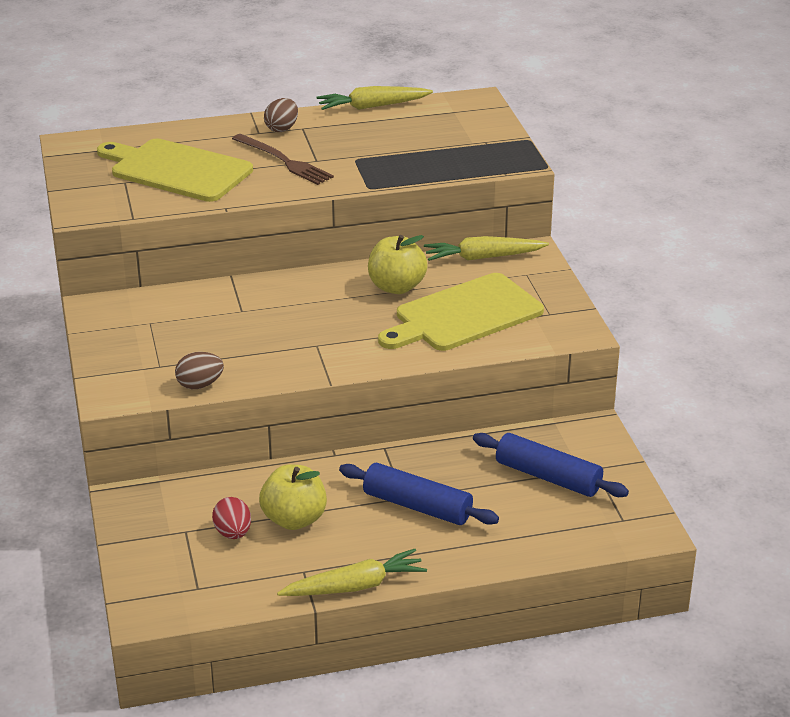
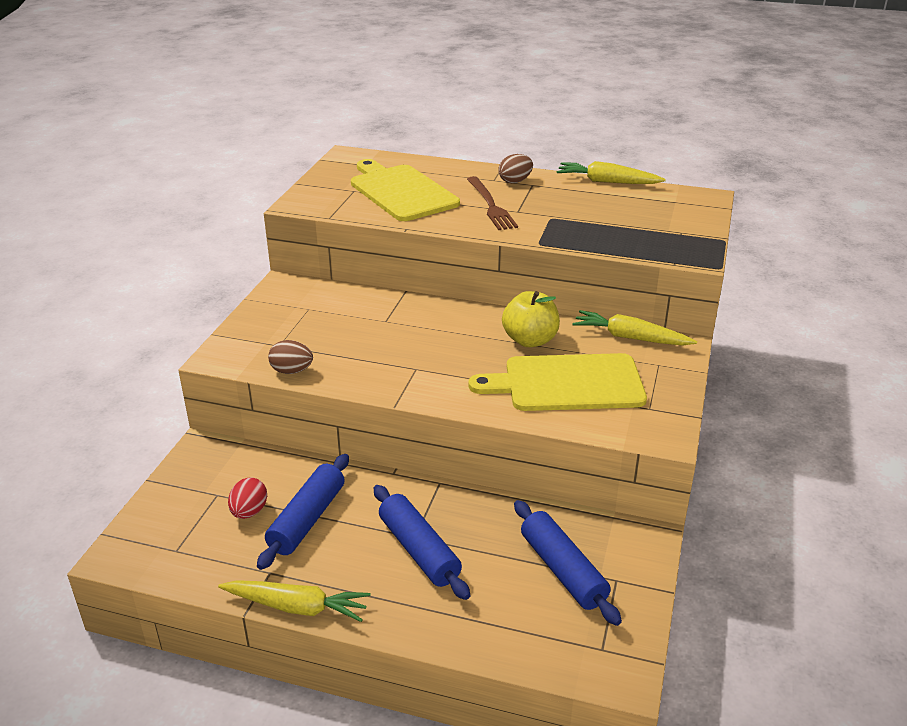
camera: 30 degrees right, 0 degrees up
yellow apple [259,464,327,530] -> blue rolling pin [257,454,349,570]

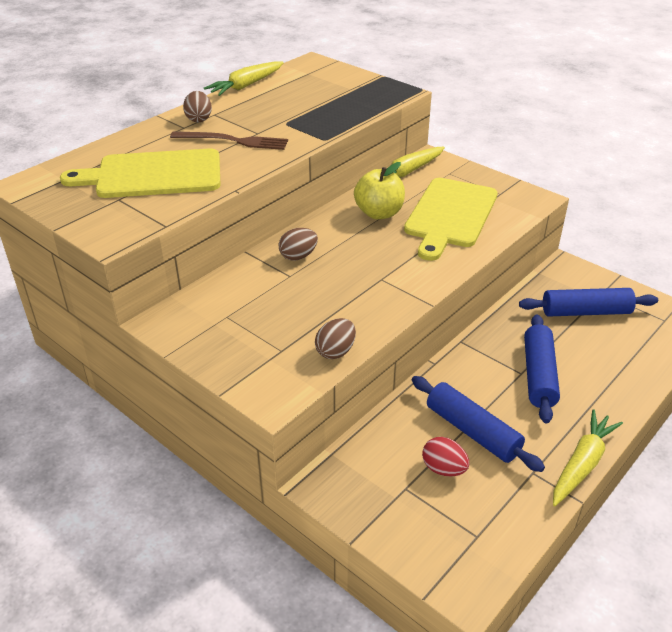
camera: 65 degrees left, 5 degrees up
blue rolling pin [374,485,470,600] -> blue rolling pin turned 75 degrees counterclockwise [524,314,560,423]
none -> brown egg [279,228,318,261]

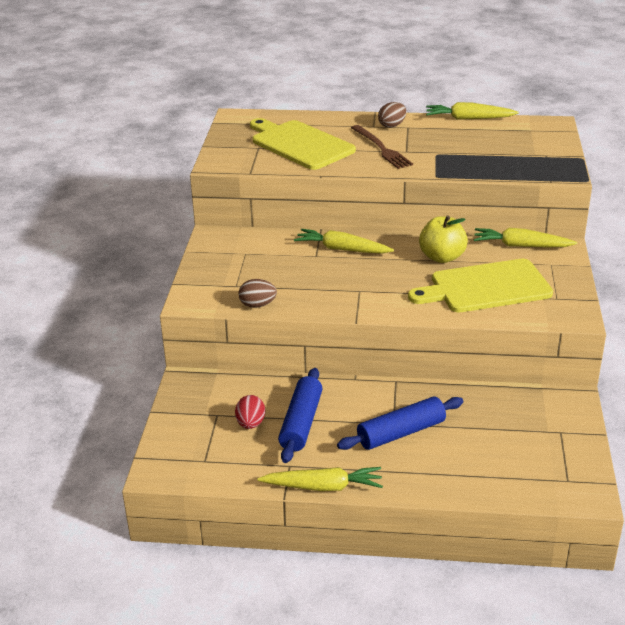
camera: 55 degrees right, 5 degrees down
brown egg [279,228,318,261] -> yellow carrot [294,229,394,254]
blue rolling pin [519,288,658,316] -> none

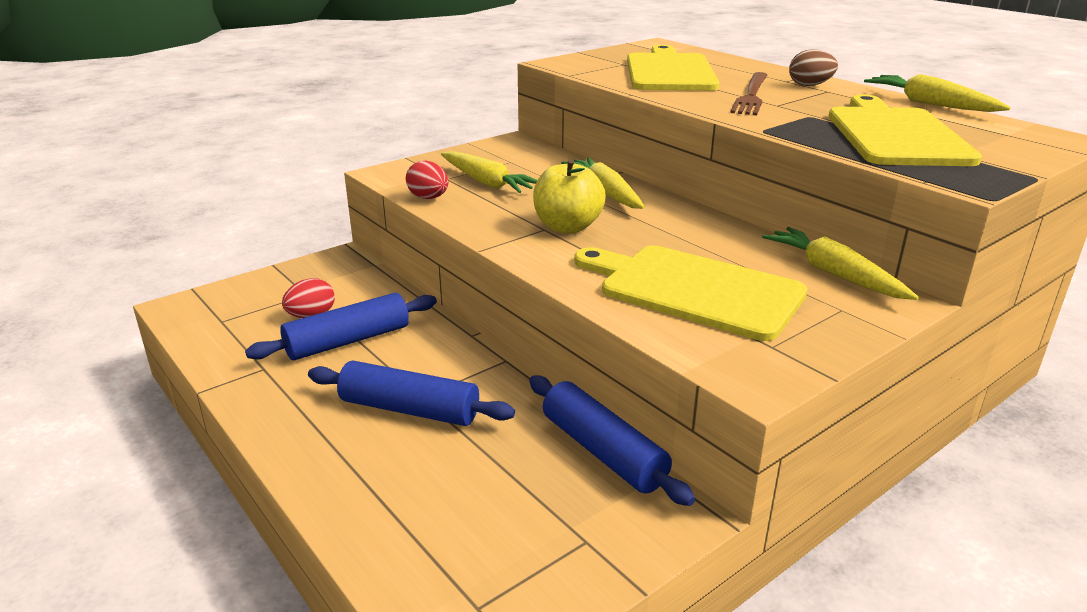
camera: 45 degrees right, 5 degrees down
brown egg [239,279,277,308] -> red egg [406,161,448,199]
yellow carrot [257,467,383,491] -> yellow carrot moved to [441,151,537,193]
yellow apple [419,216,468,263] -> yellow apple moved to [533,159,606,234]
none -> blue rolling pin [529,375,695,506]
none -> yellow cutting board [829,94,982,166]

